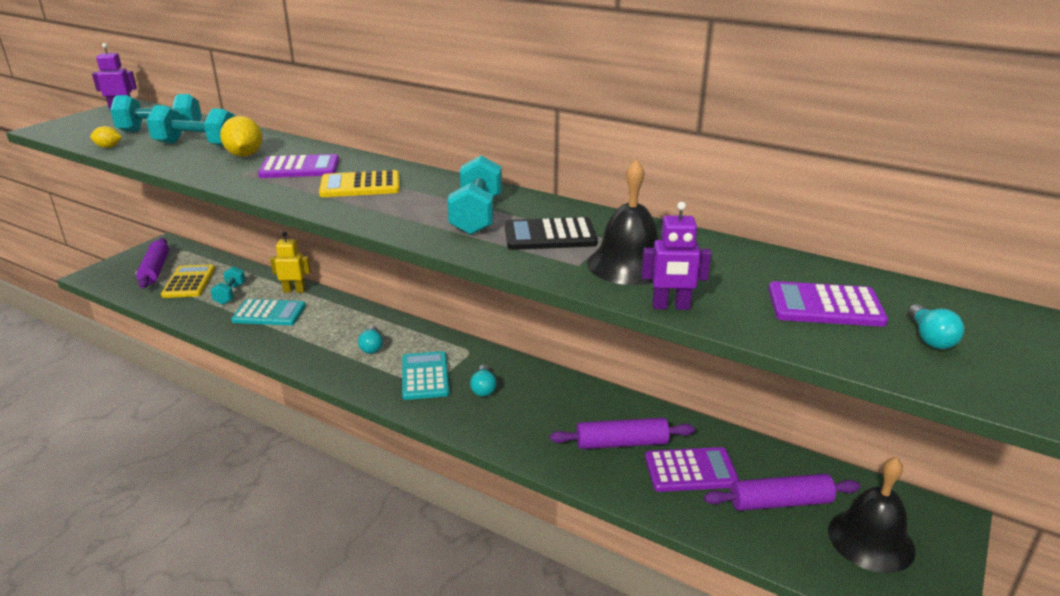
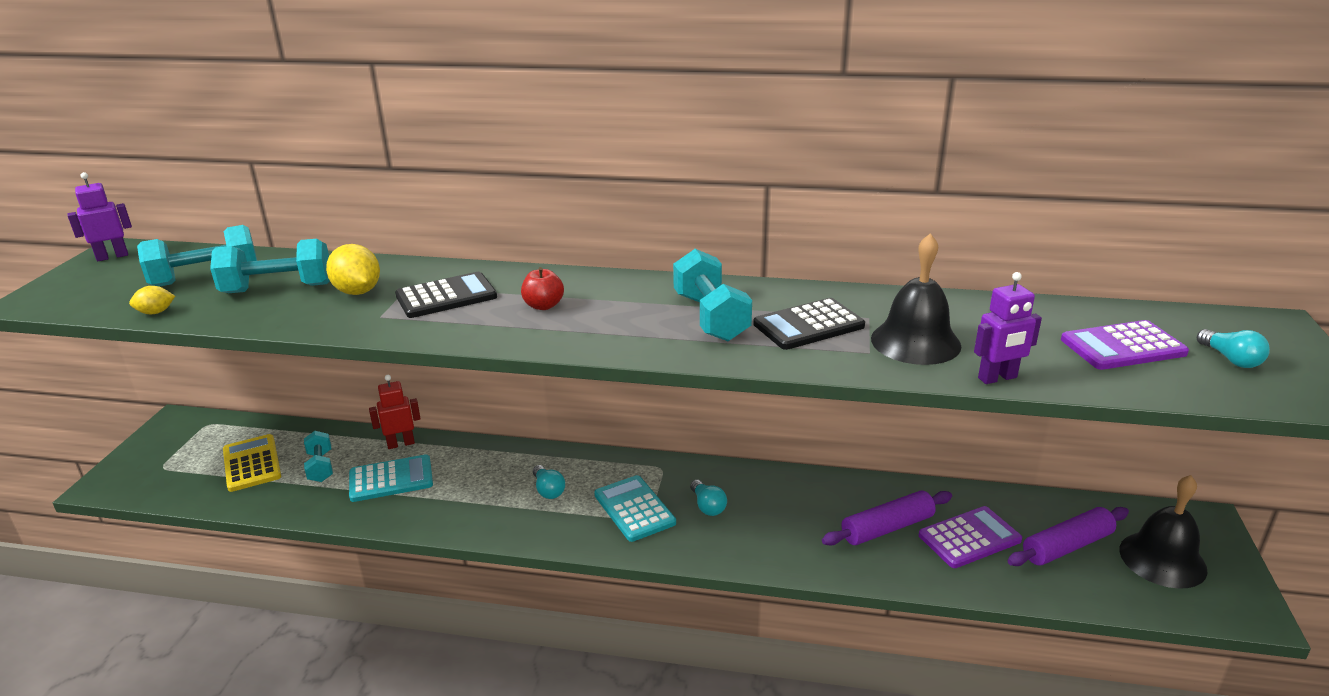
camera: 20 degrees left, 0 degrees up
purple rolling pin [136,238,169,288] -> none
purple calculator [258,154,339,178] -> black calculator [395,272,497,318]
yellow robot [270,232,311,293] -> red robot [369,375,421,449]
yellow calculator [319,170,400,197] -> red apple [521,267,564,310]

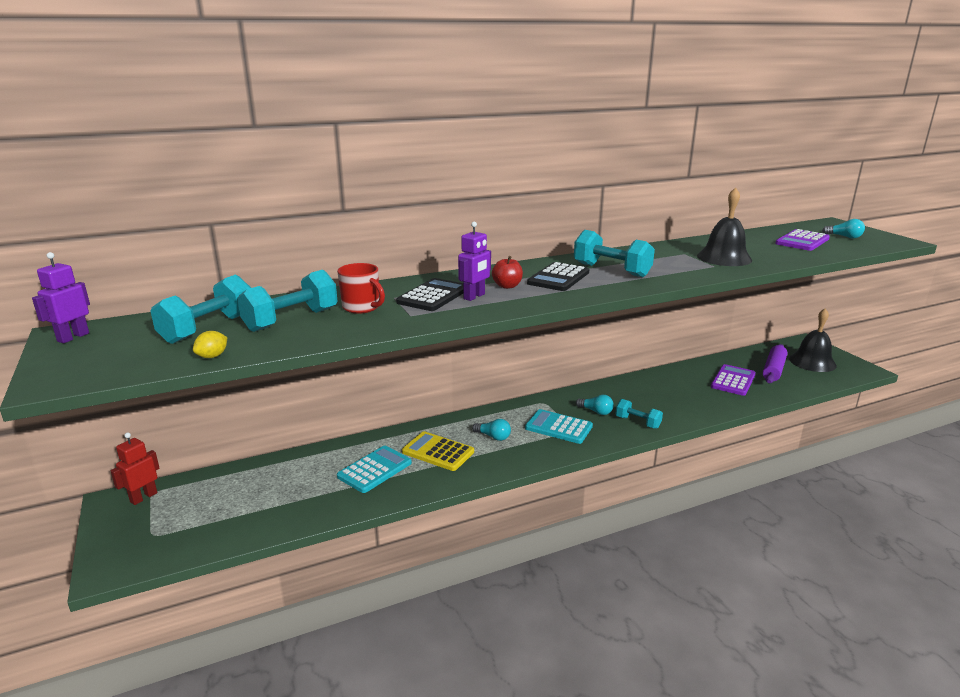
camera: 35 degrees left, 5 degrees down
yellow calculator [223,434,281,492] -> yellow calculator moved to [402,431,474,471]
turquoise dumbbell [304,431,333,482] -> turquoise dumbbell moved to [615,399,663,429]
yellow lemon [326,244,380,295] -> red mug [337,263,385,314]
red robot [369,375,421,449] -> red robot moved to [111,432,160,505]
black calculator [753,298,865,350] -> black calculator moved to [527,262,589,291]
purple rolling pin [822,491,952,546] -> none
purple robot [974,272,1042,384] -> purple robot moved to [458,221,491,301]

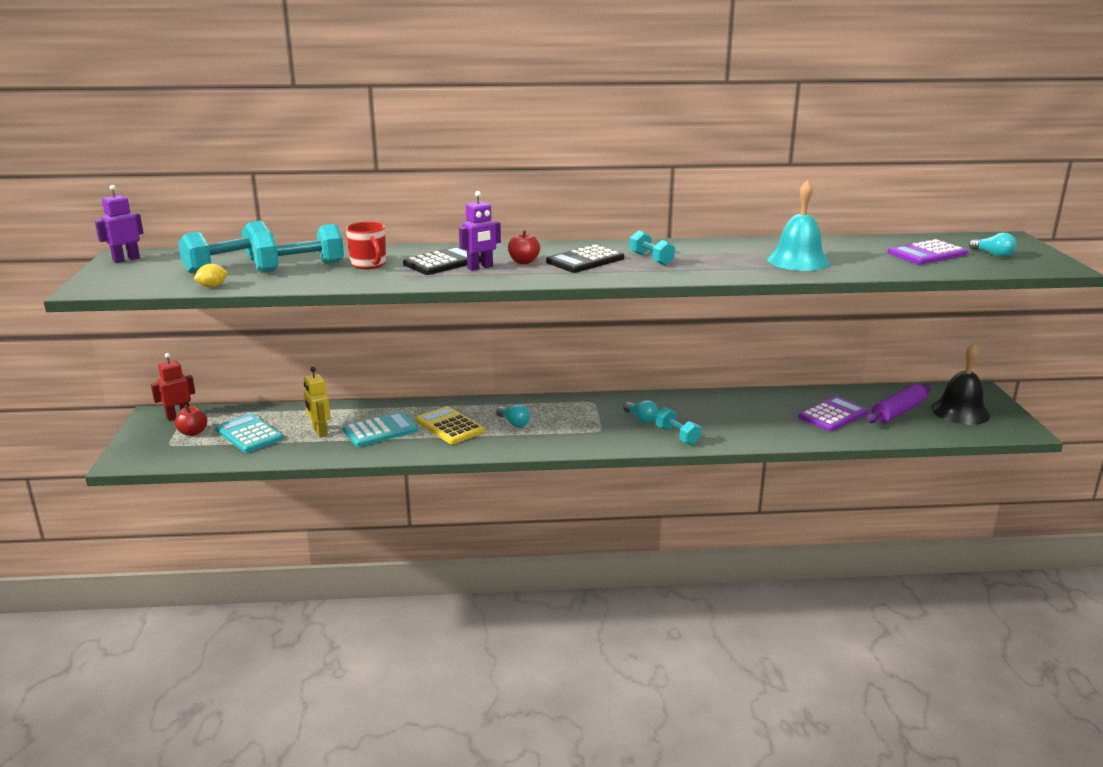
camera: 20 degrees right, 0 degrees up
turquoise calculator [525,409,593,444] -> turquoise calculator moved to [215,414,283,453]
turquoise dumbbell [574,230,655,277] -> turquoise dumbbell [630,230,675,266], size x0.62
black bell [697,187,752,266] -> turquoise bell [767,180,830,271]
none -> red apple [175,405,207,436]
none -> yellow robot [304,367,331,437]

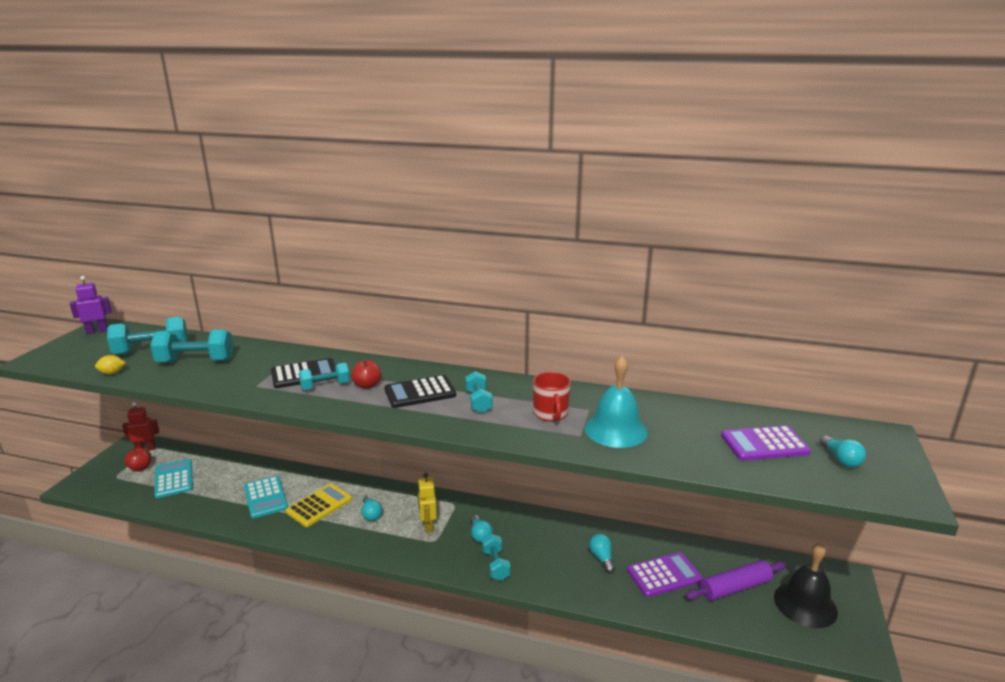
camera: 20 degrees right, 0 degrees up
yellow robot [304,367,331,437] -> yellow robot moved to [418,473,437,533]
turquoise calculator [343,412,418,447] -> turquoise calculator turned 75 degrees clockwise [244,476,288,518]
red mug [346,222,386,269] -> red mug moved to [533,372,571,422]
yellow calculator [416,406,484,444] -> yellow calculator turned 60 degrees clockwise [286,483,352,527]
purple robot [459,191,501,271] -> turquoise dumbbell [299,363,350,390]
none -> turquoise light bulb [589,534,615,573]

